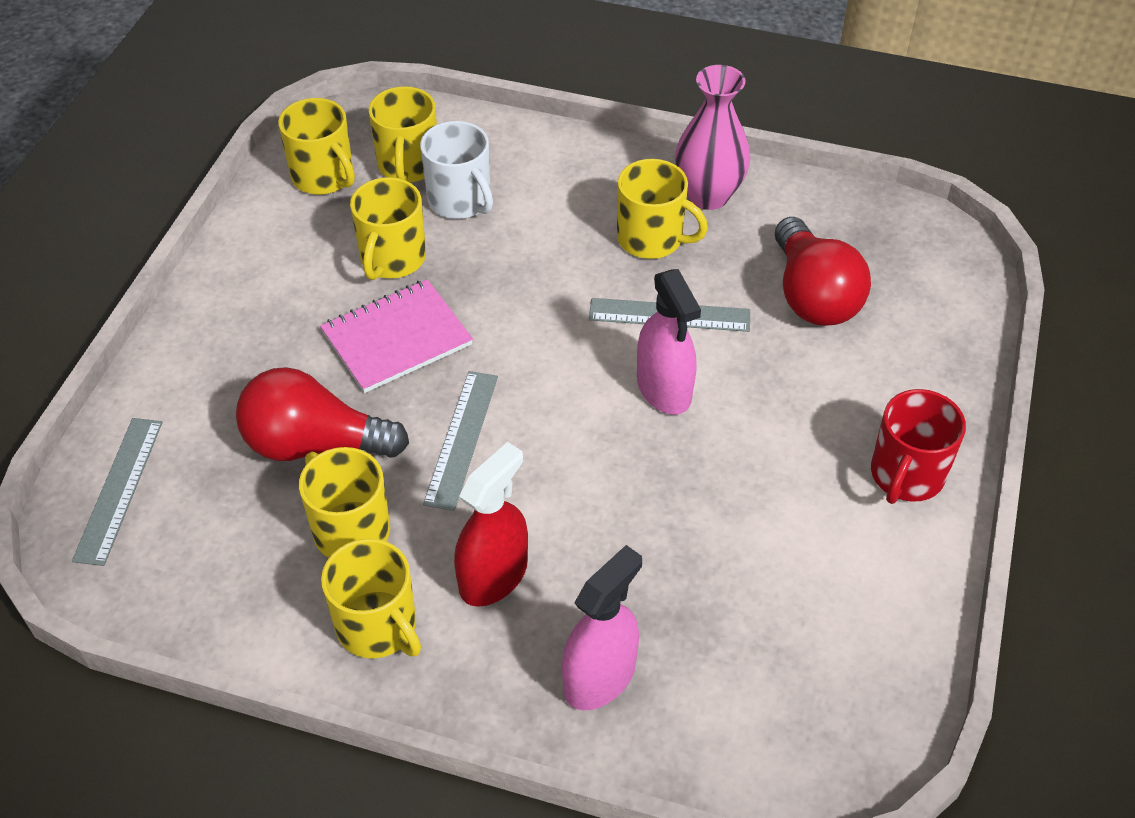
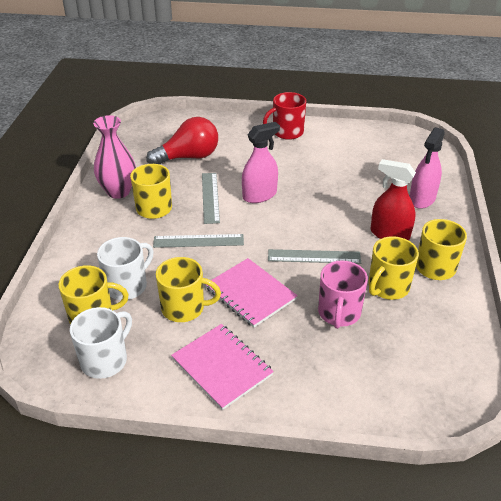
camera: 100 degrees left, 10 degrees down
grey ruler [72,418,162,566] -> grey ruler moved to [153,234,244,248]
red light bulb [236,367,409,461] -> pink mug [318,260,368,329]
yellow mug [278,98,355,195] -> white mug [70,307,132,379]
pink spray bottle [562,545,642,710] -> pink spray bottle turned 90 degrees counterclockwise [410,127,445,209]
red mug [871,389,966,504] -> red mug turned 135 degrees clockwise [263,92,306,140]
none -> pink notebook [171,324,274,410]

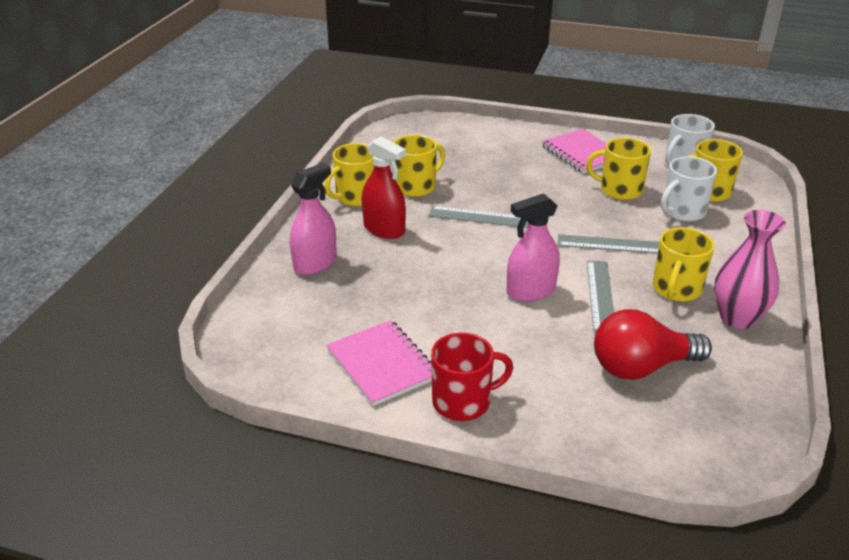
camera: 170 degrees left, 5 degrees down
pink notebook [205,258,297,328] -> pink notebook moved to [326,320,432,406]
pink mug [318,260,368,329] -> none

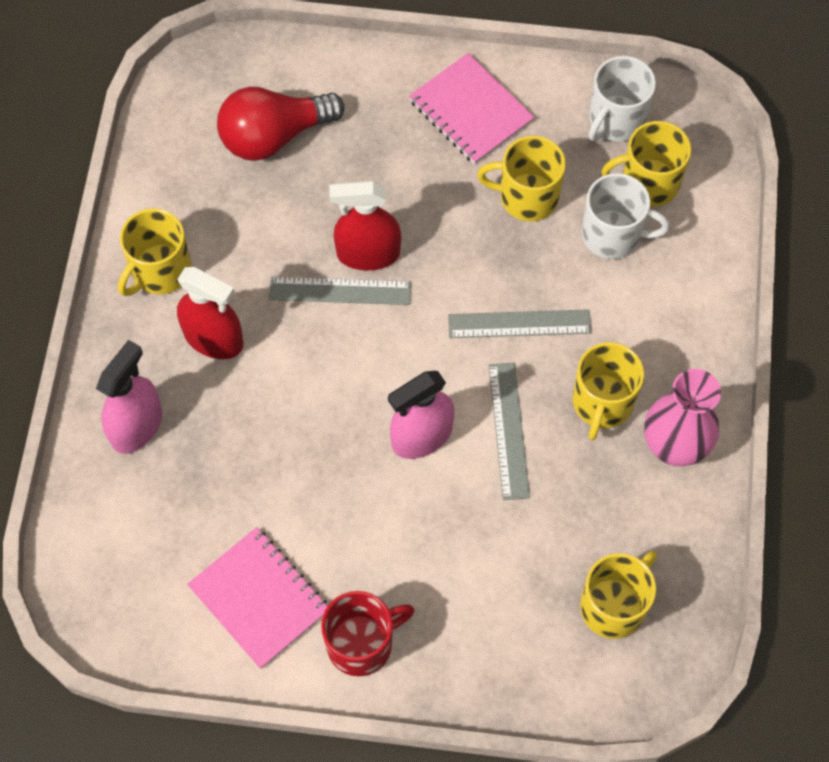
camera: 10 degrees left, 30 degrees up
yellow mug [393,135,445,197] -> yellow mug moved to [580,551,657,639]
red light bulb [594,309,712,380] -> red light bulb moved to [217,87,344,161]
white mug [661,156,717,222] -> white mug turned 120 degrees counterclockwise [582,173,670,259]
none -> red spray bottle [330,181,401,271]

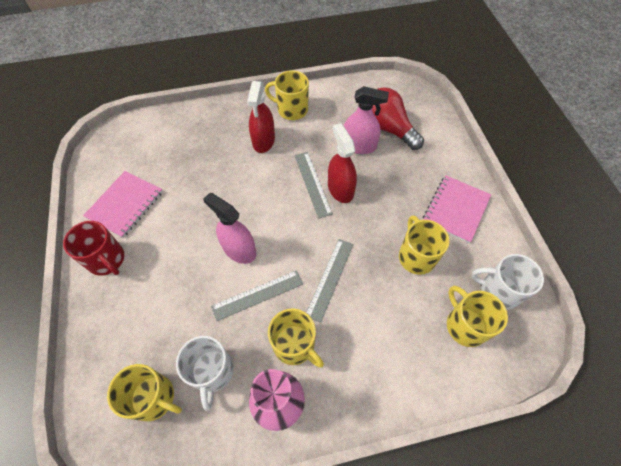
camera: 70 degrees right, 5 degrees down
pink spray bottle [96,340,162,454] -> pink spray bottle moved to [344,86,389,154]
grey ruler [448,309,592,338] -> grey ruler turned 45 degrees clockwise [306,239,353,323]
yellow mug [573,342,644,440] -> yellow mug turned 135 degrees counterclockwise [268,309,324,368]
white mug [582,173,670,259] -> white mug moved to [176,336,234,411]

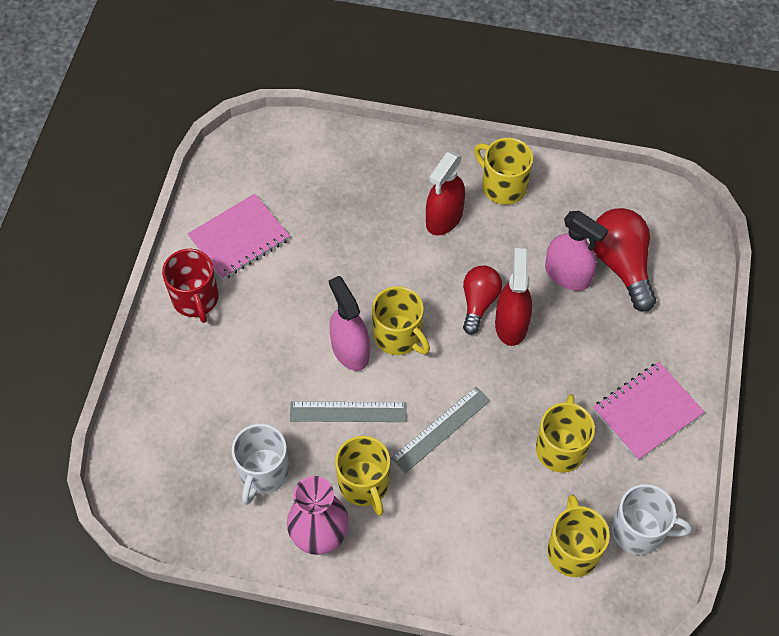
camera: 25 degrees right, 0 degrees up
yellow mug [107,364,182,421] -> yellow mug moved to [372,286,430,355]
grey ruler [294,152,333,218] -> red light bulb [463,266,502,335]
white mug [471,254,544,310] -> white mug turned 150 degrees clockwise [612,484,692,555]

